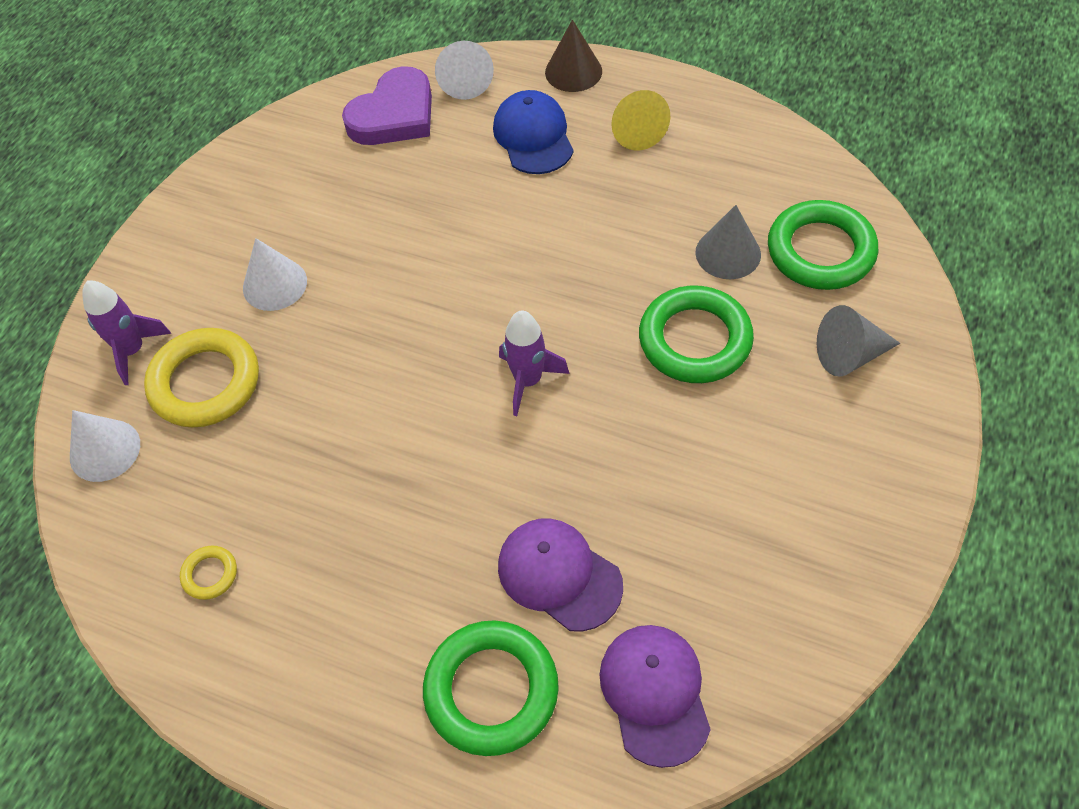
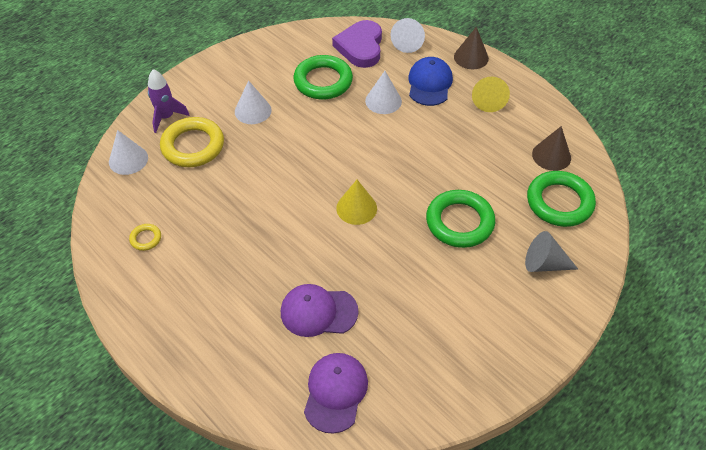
camera: 20 degrees right, 5 degrees down
purple heart [342,66,432,145] -> purple heart turned 120 degrees clockwise [332,20,382,68]
green ring [423,620,559,756] -> green ring moved to [294,55,353,99]
purple cap [498,518,623,632] -> purple cap turned 60 degrees counterclockwise [281,284,359,337]
purple rocket [499,310,570,416] -> yellow cone [336,180,377,225]
grey cone [695,205,761,279] -> none
none -> white cone [365,71,402,114]
none -> brown cone [532,126,571,171]

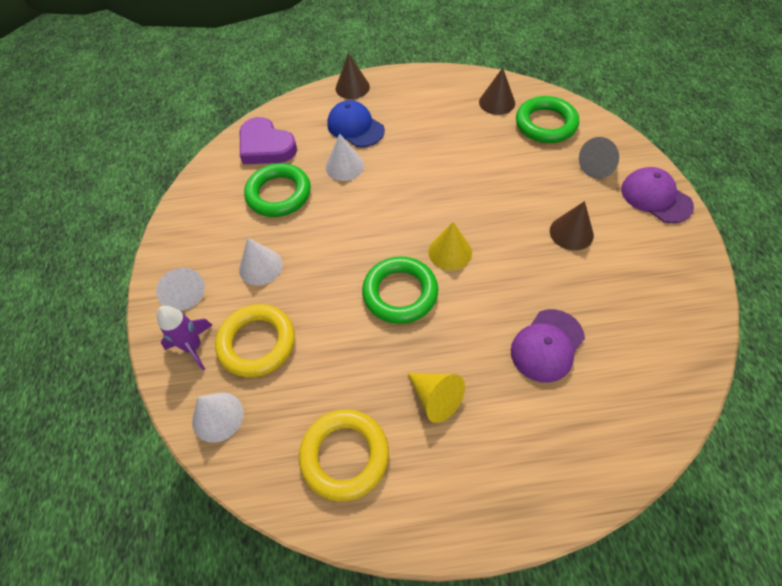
camera: 50 degrees left, 5 degrees up
yellow ring [129,224,161,251] -> yellow ring [299,409,389,502], size x2.21
purple cap [304,353,368,434] -> purple cap moved to [621,167,694,223]
white cone [390,18,425,53] -> white cone moved to [156,268,205,311]
green ring [426,190,495,248] -> green ring moved to [362,256,438,324]
yellow cone [472,76,510,112] -> yellow cone moved to [408,373,465,423]
none -> brown cone [550,201,594,251]

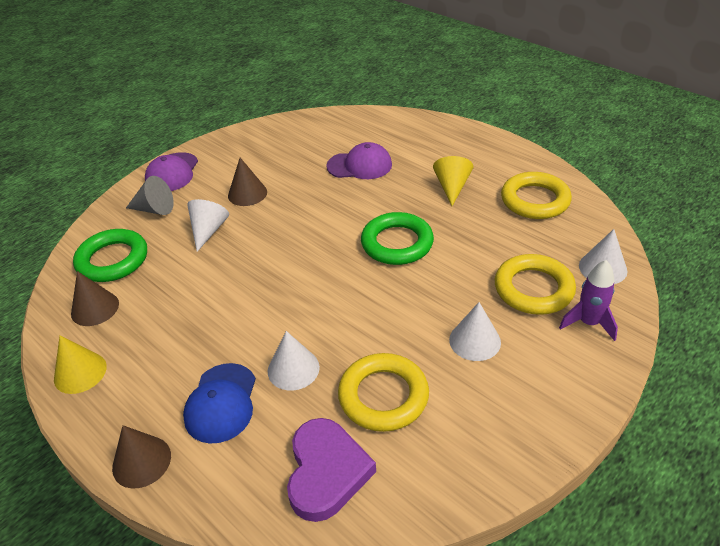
camera: 130 degrees left, 15 degrees down
white cone [156,268,205,311] -> white cone moved to [187,199,229,252]
green ring [244,163,311,217] -> yellow ring [338,353,429,432]
yellow cone [428,222,472,270] -> yellow cone moved to [54,336,107,394]

